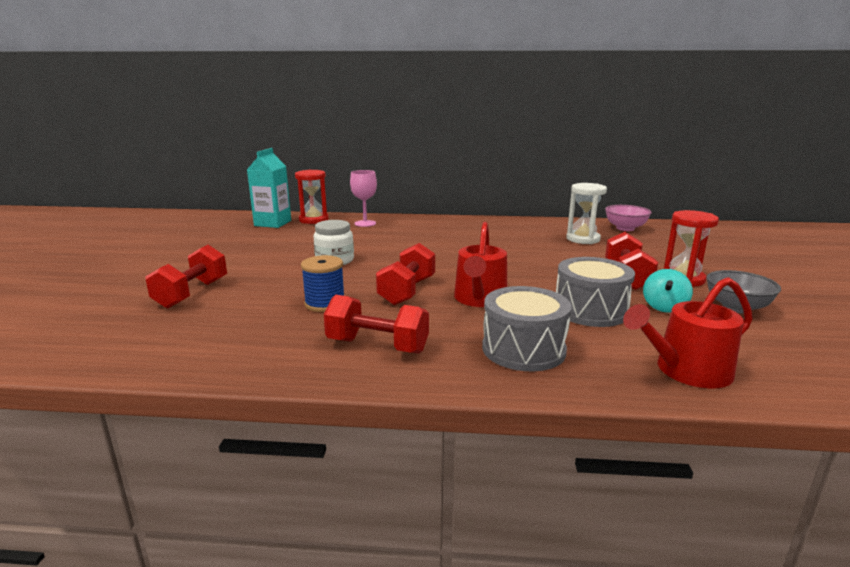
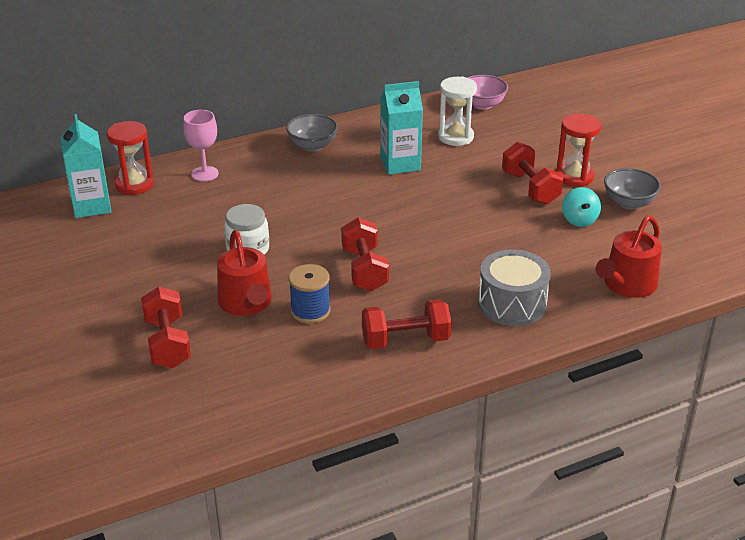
camera: 30 degrees left, 15 degrees up
red watering can [454,222,507,307] -> red watering can moved to [217,230,272,316]
grey drum [556,257,635,327] -> none
none -> grey bowl [286,114,338,152]
none -> turquoise carton [380,81,423,175]

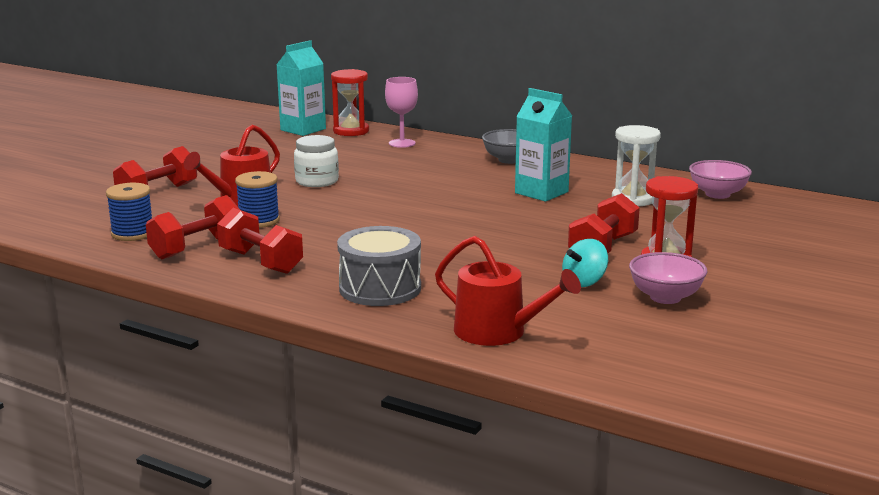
camera: 55 degrees right, 15 degrees down
red dumbbell [341,217,389,292] -> red dumbbell moved to [146,195,240,259]
red watering can [596,215,662,298] -> red watering can turned 150 degrees counterclockwise [435,236,581,346]
grey bowl [604,168,661,209] -> pink bowl [629,252,707,304]
none -> blue spool [106,183,152,241]

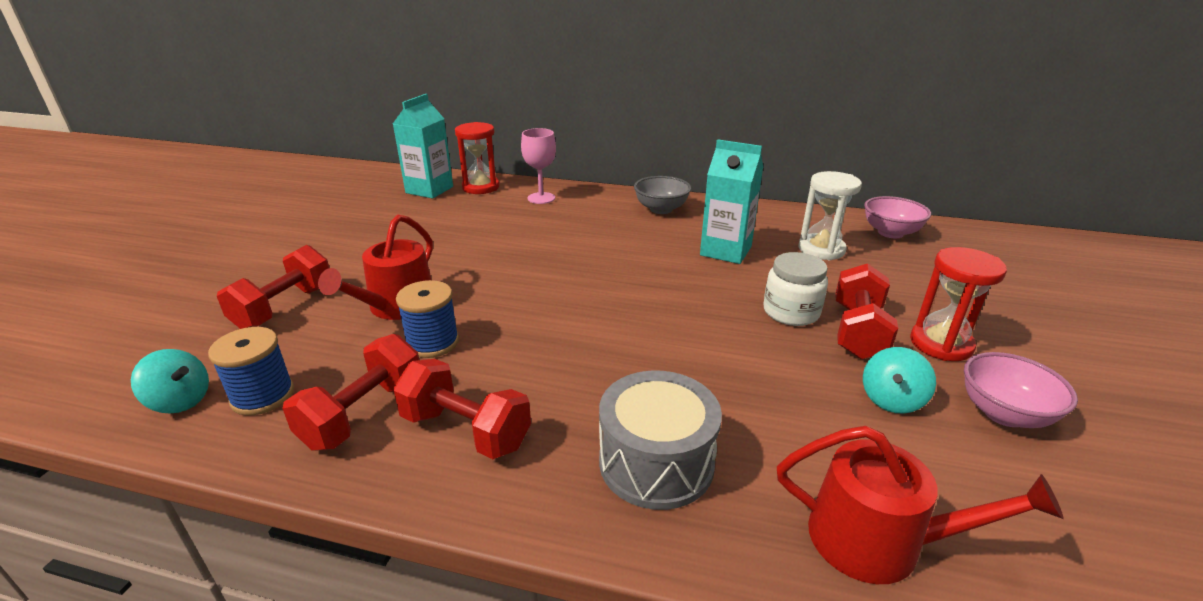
camera: 15 degrees left, 10 degrees up
white jar [294,135,339,187] -> white jar moved to [764,252,828,326]
none -> turquoise spinning top [131,349,209,413]

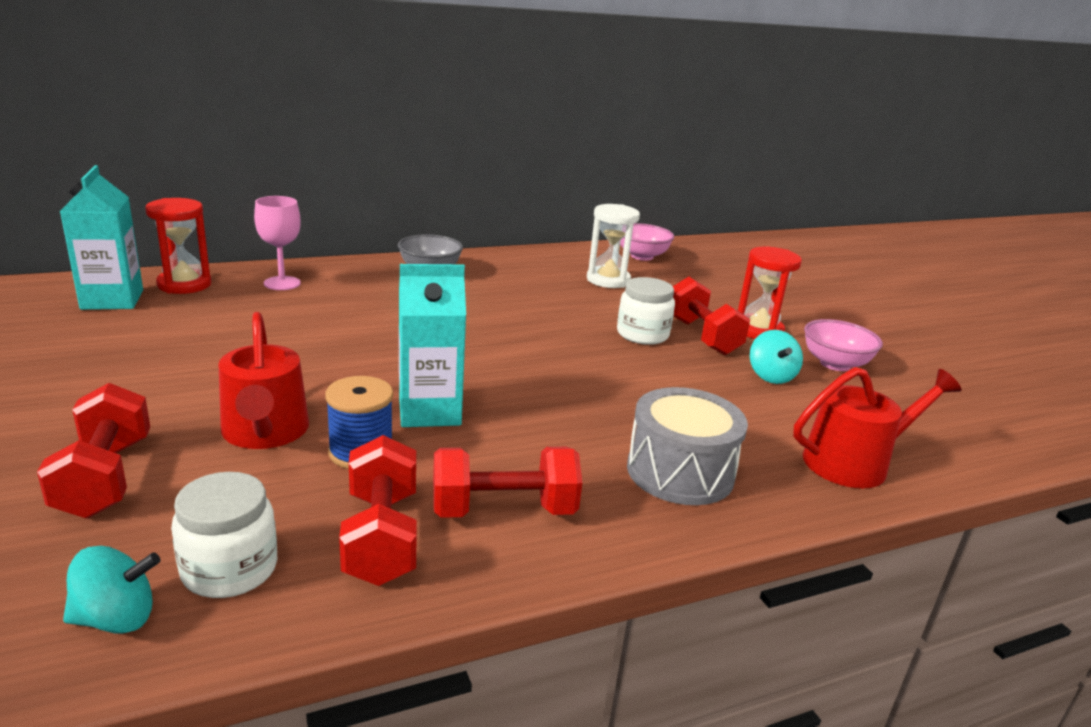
camera: 40 degrees left, 5 degrees down
blue spool [208,327,294,416] -> white jar [171,472,277,598]
turquoise carton [700,139,763,264] -> turquoise carton moved to [399,264,466,427]

